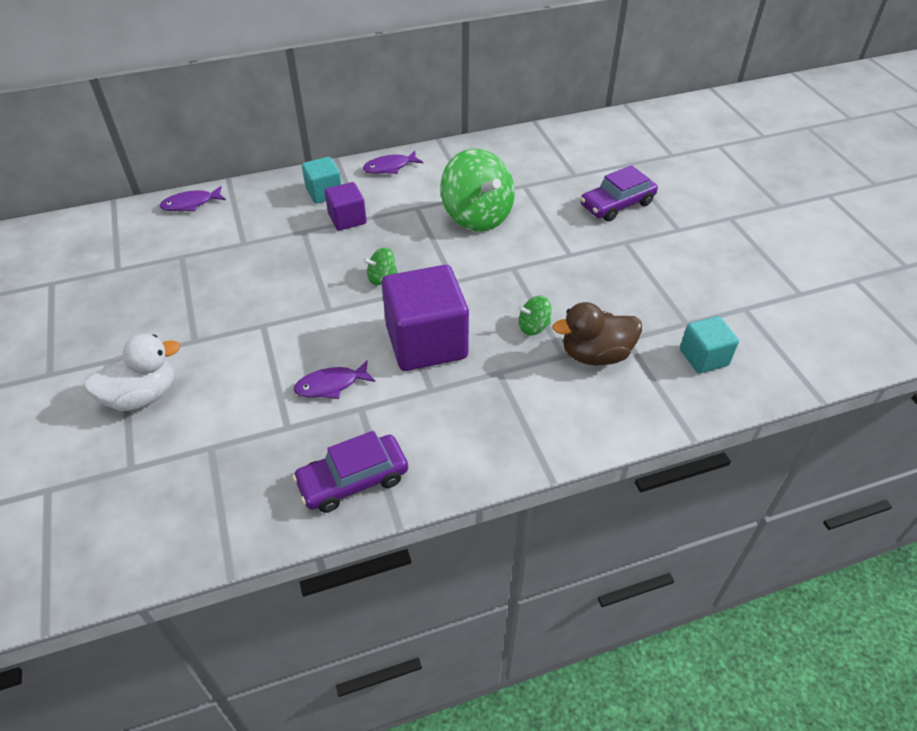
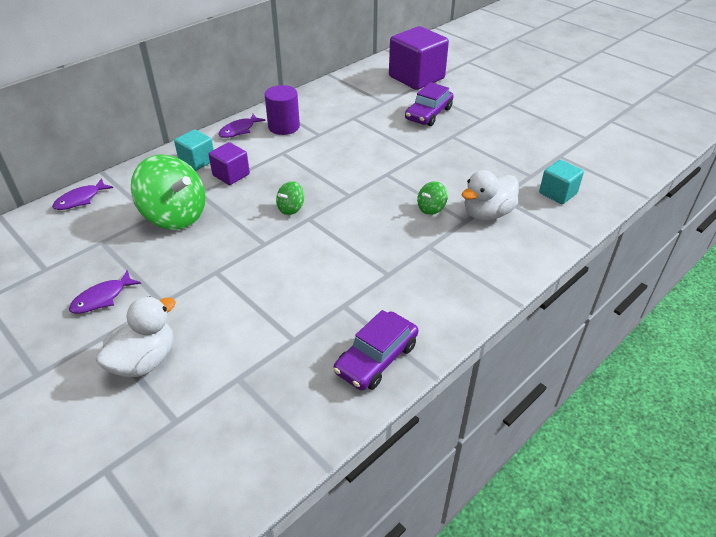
camera: 25 degrees left, 5 degrees down
purple fish [293,360,375,399] -> purple fish moved to [69,270,141,314]
purple cube [382,265,469,371] -> purple cube moved to [389,26,449,90]
green spinning top [440,149,515,231] -> green spinning top moved to [131,155,205,230]
brown duck [552,302,642,366] -> white duck [462,170,519,220]
none -> purple cylinder [264,85,300,135]

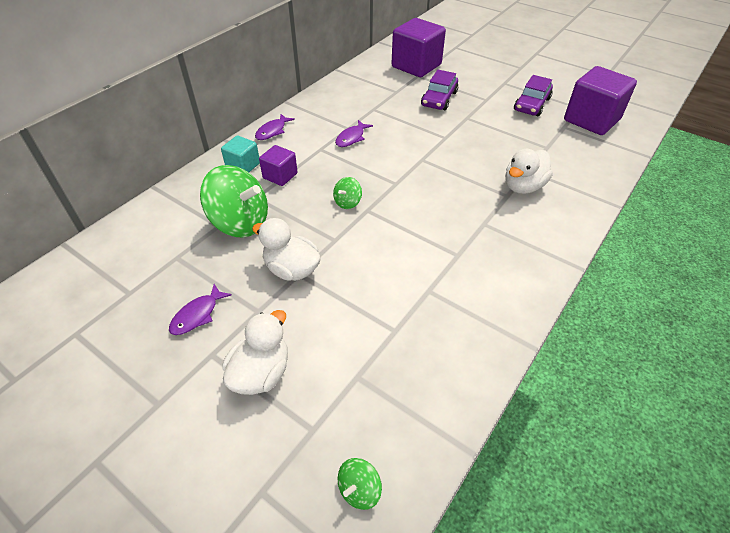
camera: 10 degrees left, 5 degrees up
purple fish [52,178,113,210] -> purple fish moved to [335,120,373,147]
purple cylinder [264,85,300,135] -> none
purple car [334,310,418,390] -> purple car moved to [514,75,553,116]
green spinning top [417,181,448,215] -> green spinning top moved to [338,458,382,510]
turquoise cube [539,160,584,204] -> none
none -> white duck [252,218,321,281]
none -> purple cube [564,66,637,135]

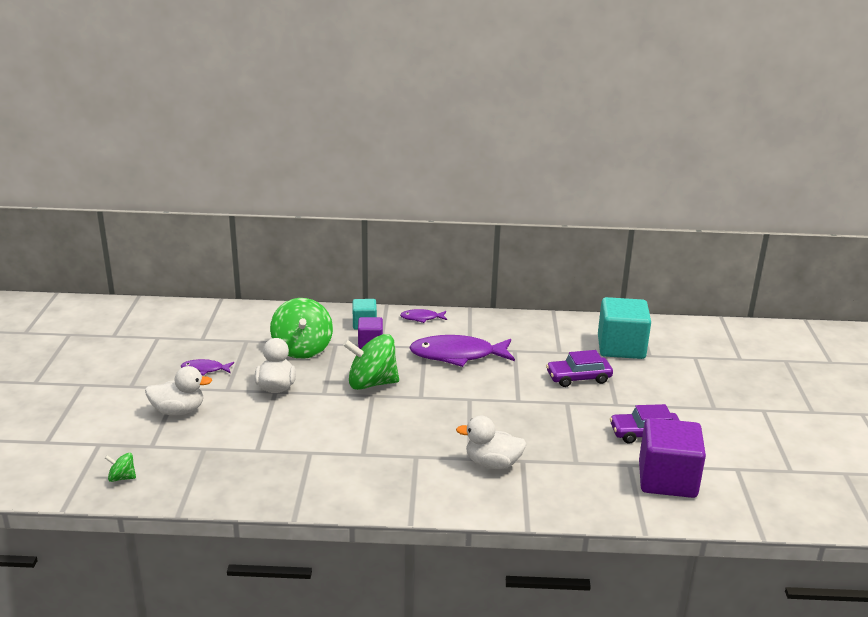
camera: 55 degrees right, 20 degrees down
green spinning top [333,177,362,209] -> green spinning top [343,334,399,390], size x2.20
purple fish [335,120,373,147] -> purple fish [409,335,515,367], size x2.08
purple cube [391,18,446,77] -> turquoise cube [598,297,651,359]

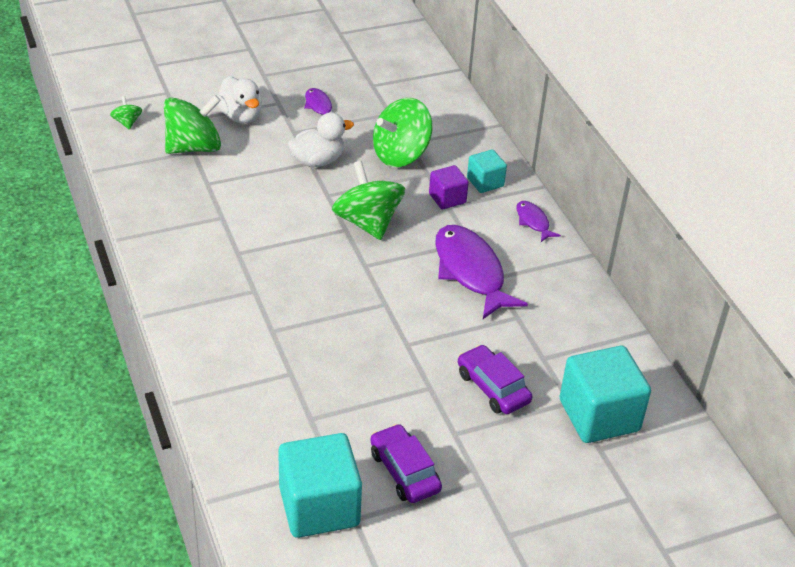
camera: 65 degrees right, 15 degrees up
white duck [456,416,527,469] -> none
purple cube [639,418,706,498] -> turquoise cube [278,433,362,538]
none -> green spinning top [164,95,221,154]

